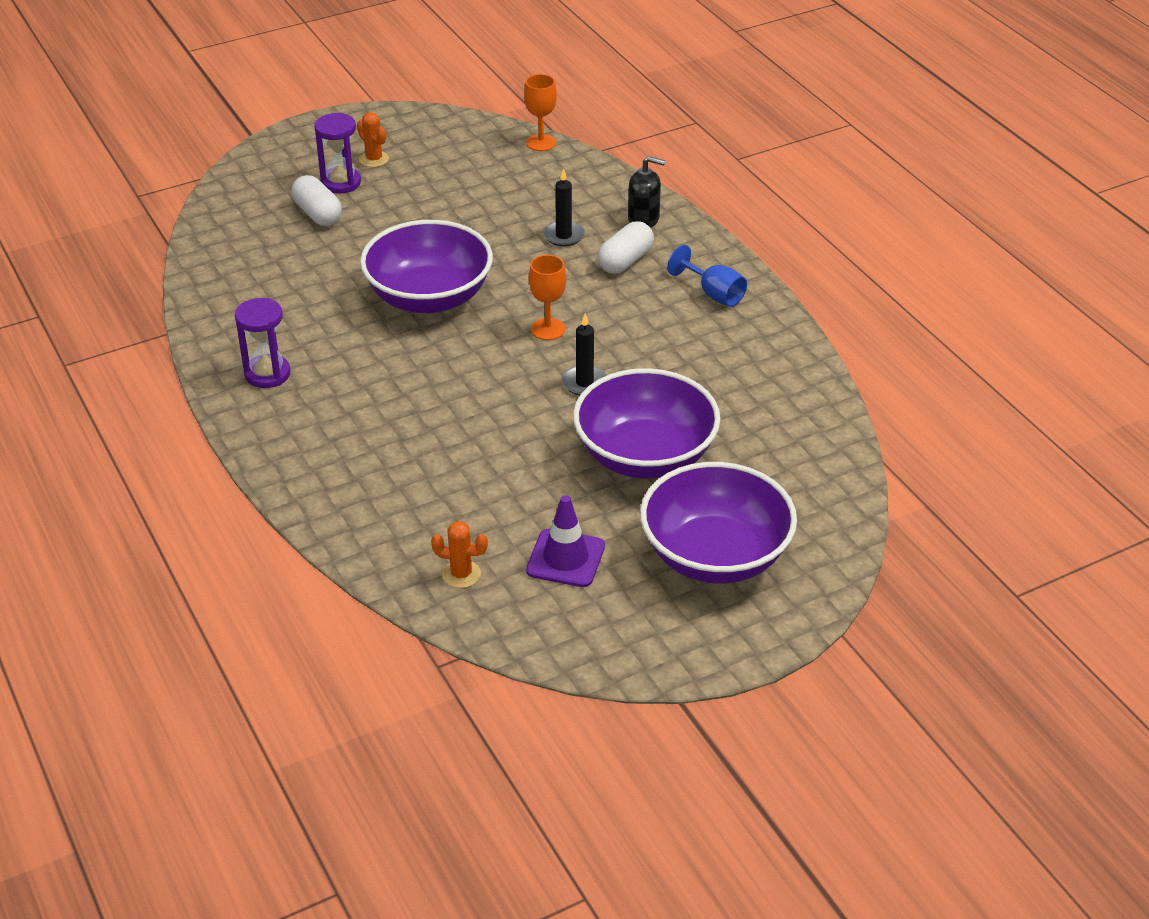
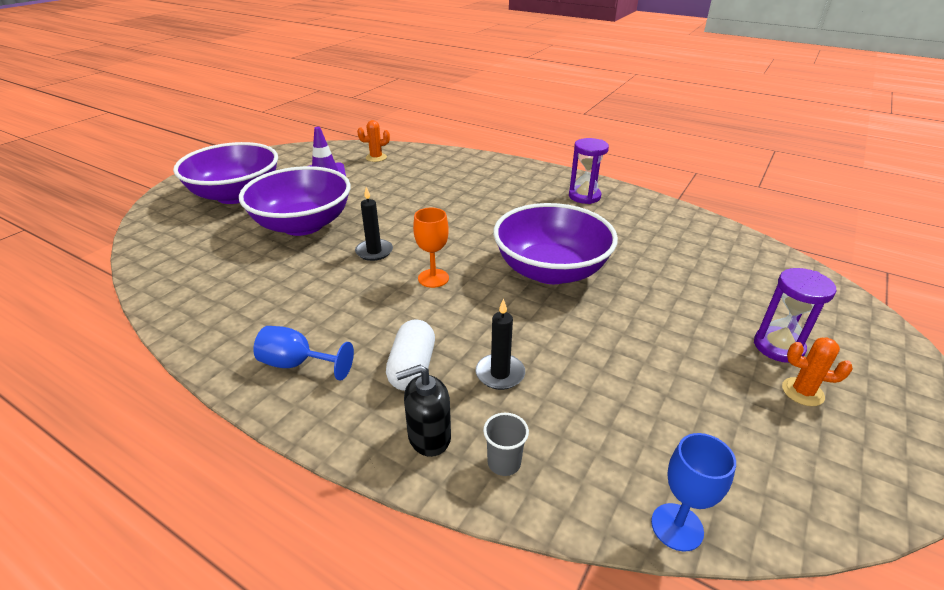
camera: 150 degrees right, 5 degrees down
white capsule [292,175,342,226] -> none
orange goblet [524,74,557,151] -> blue goblet [651,433,736,552]
none -> grey cup [483,413,529,476]

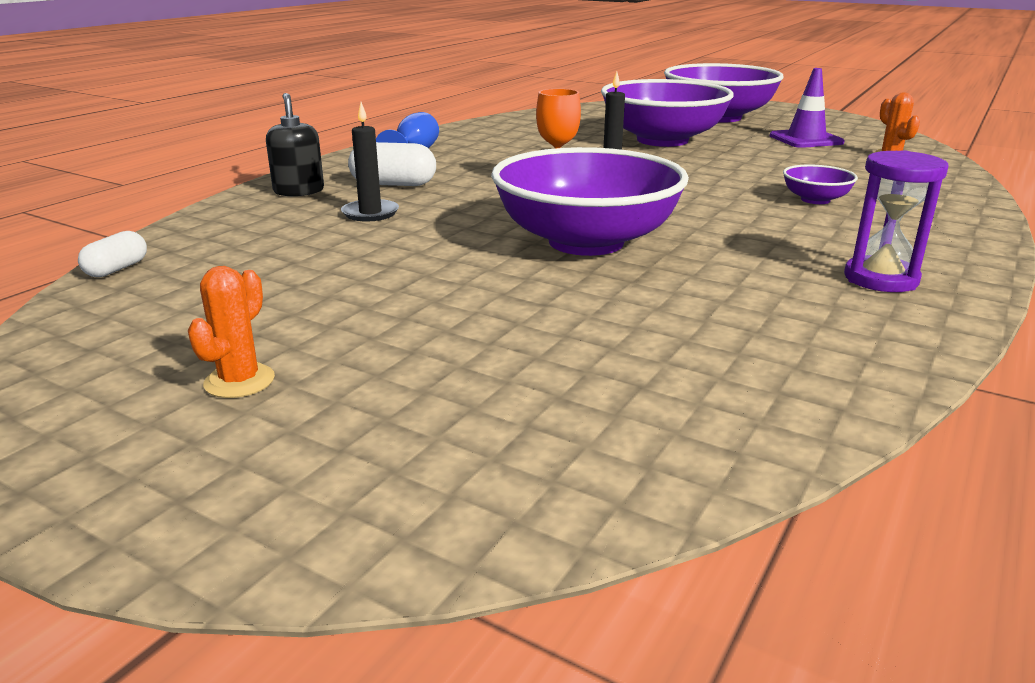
camera: 90 degrees right, 10 degrees down
grey cup [483,413,529,476] -> none
blue goblet [651,433,736,552] -> white capsule [78,231,147,277]
purple hourglass [754,268,837,363] -> none
none -> purple bowl [783,164,858,204]

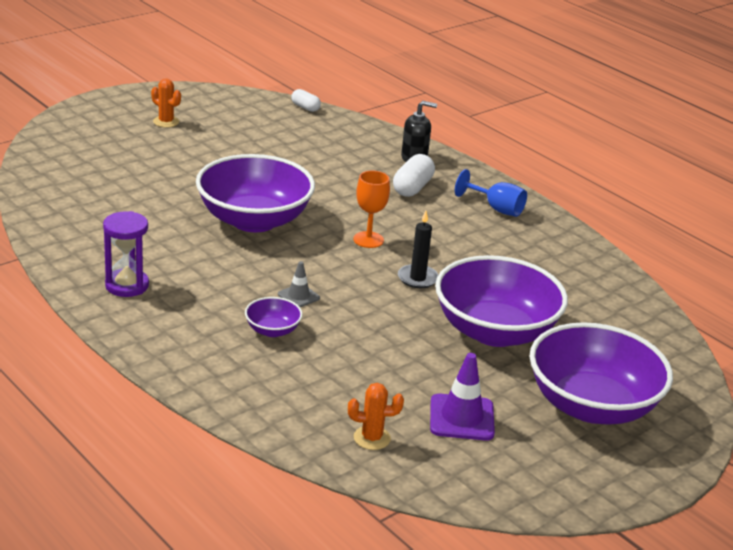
camera: 105 degrees right, 5 degrees up
black candle [341,102,399,221] -> none
none -> grey traffic cone [278,261,320,307]

